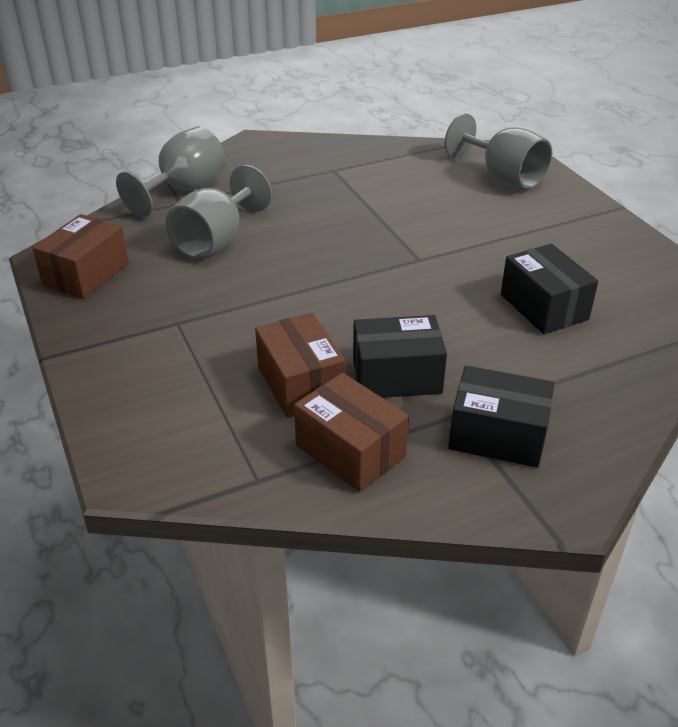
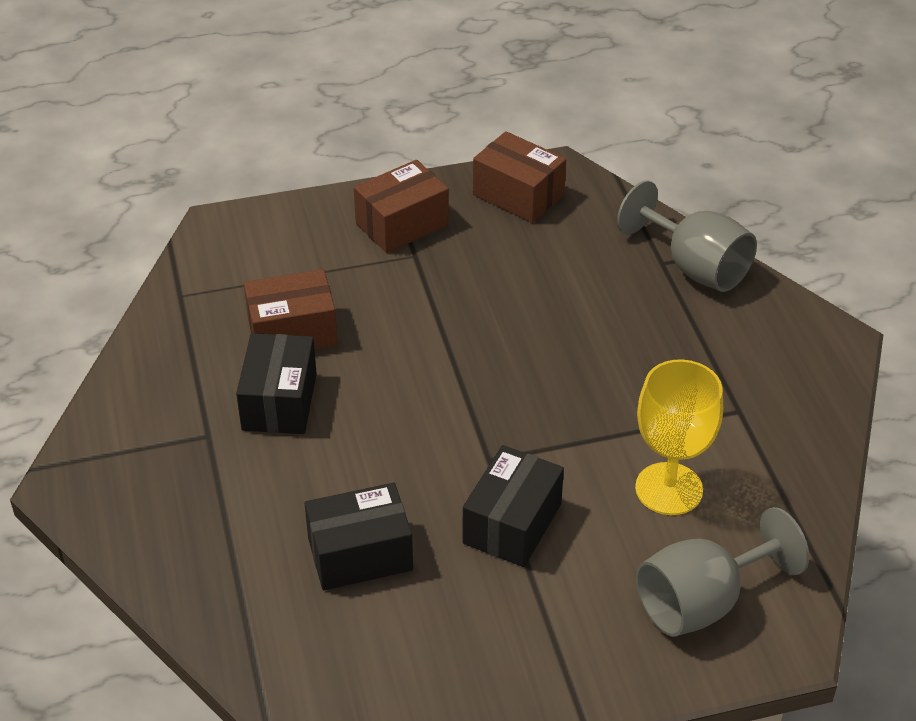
camera: 100 degrees right, 5 degrees up
grey goblet [166,165,272,259] -> none
brown box [294,373,409,492] -> brown box moved to [354,160,449,253]
black box [448,366,554,468] -> black box moved to [463,445,564,567]
none -> yellow goblet [635,359,723,515]

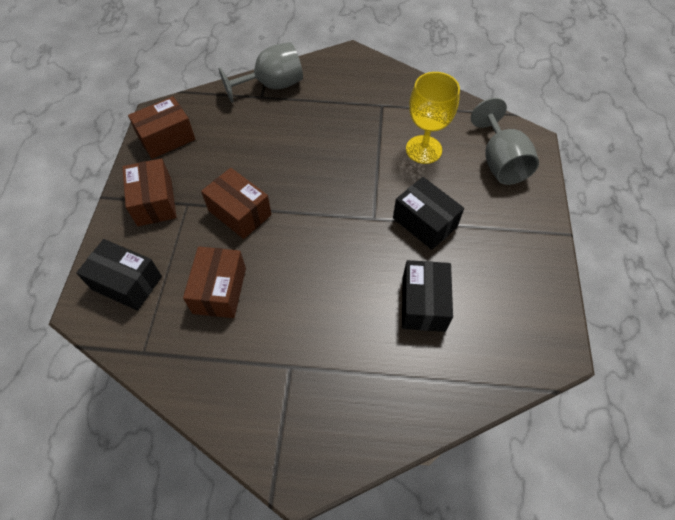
camera: 70 degrees left, 15 degrees up
black box [236,333,317,434] -> black box moved to [76,239,162,311]
none -> brown box [201,168,272,239]

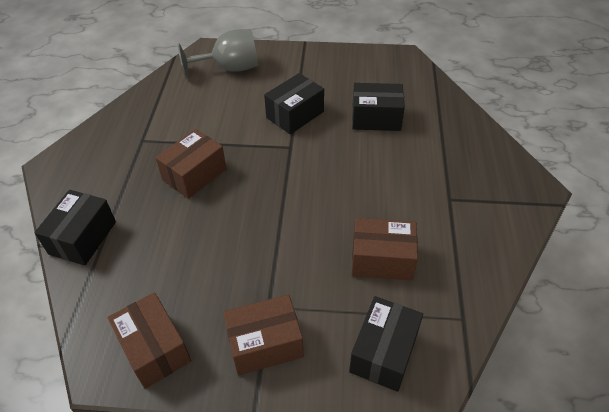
camera: 90 degrees left, 10 degrees down
brown box [201,168,272,239] -> brown box moved to [156,129,226,199]
grey goblet [219,42,303,103] -> black box [34,190,116,265]
yellow goblet [406,72,460,164] -> none

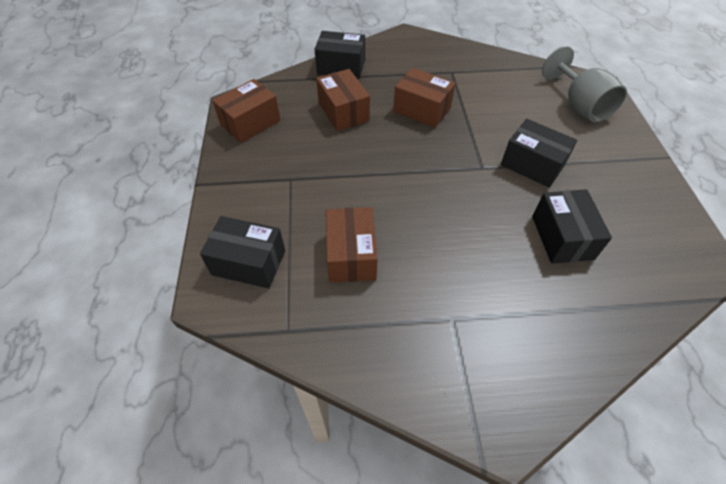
camera: 80 degrees right, 5 degrees up
brown box [223,295,303,375] -> brown box moved to [316,69,370,131]

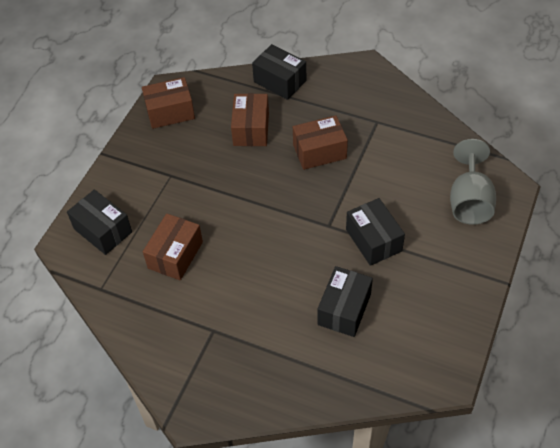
camera: 30 degrees right, 0 degrees up
brown box [393,68,456,128] -> brown box turned 75 degrees counterclockwise [293,115,348,170]

